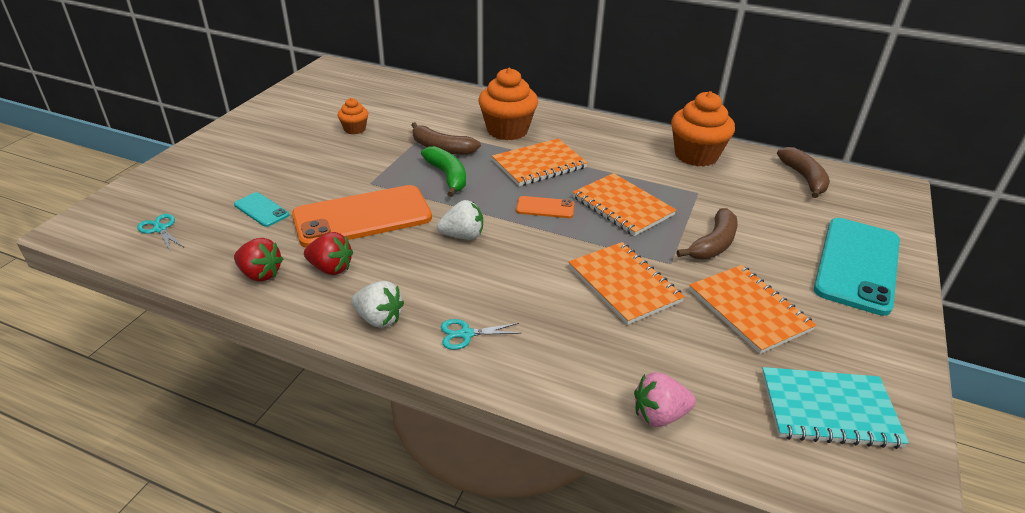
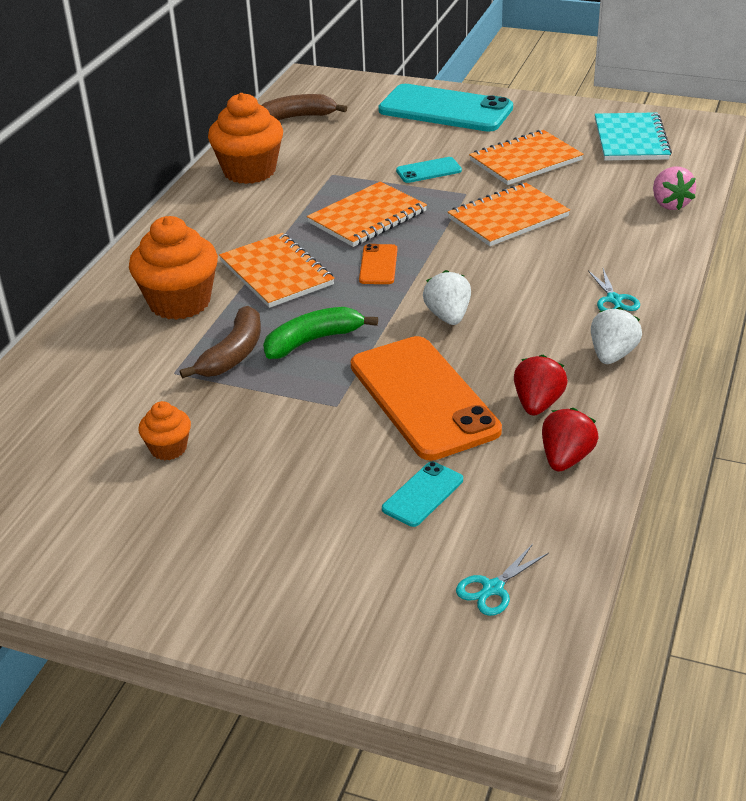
camera: 90 degrees left, 0 degrees up
brown banana [676,208,738,259] -> turquoise phone [396,157,462,183]

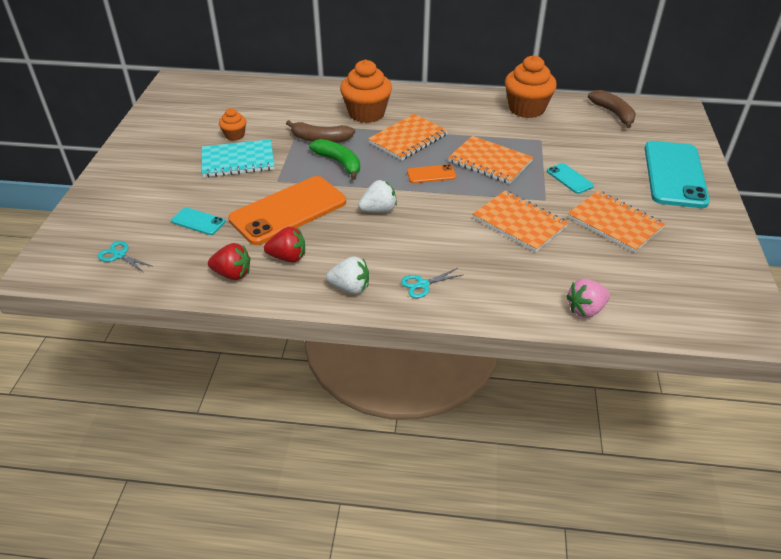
camera: 75 degrees right, 5 degrees up
turquoise notebook [595,112,672,160] -> turquoise notebook moved to [202,139,275,177]

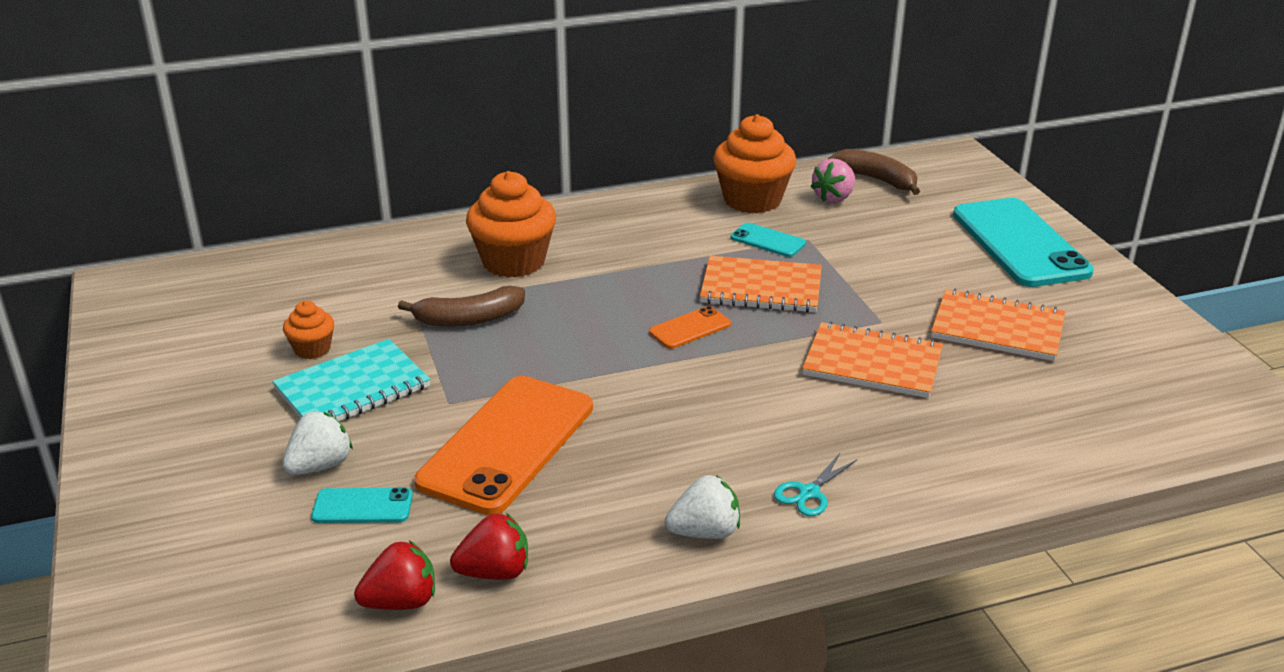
camera: 25 degrees left, 10 degrees down
turquoise scissors [98,241,152,272] -> none
red strawberry [264,227,305,262] -> red strawberry moved to [354,540,435,610]
green banana [309,139,360,180] -> none
white strawberry [358,180,397,213] -> white strawberry moved to [282,411,353,475]
orange notebook [368,114,448,160] -> none
turquoise phone [547,163,594,194] -> turquoise phone moved to [731,223,806,257]
pink strawberry [566,279,610,318] -> pink strawberry moved to [811,158,855,203]

